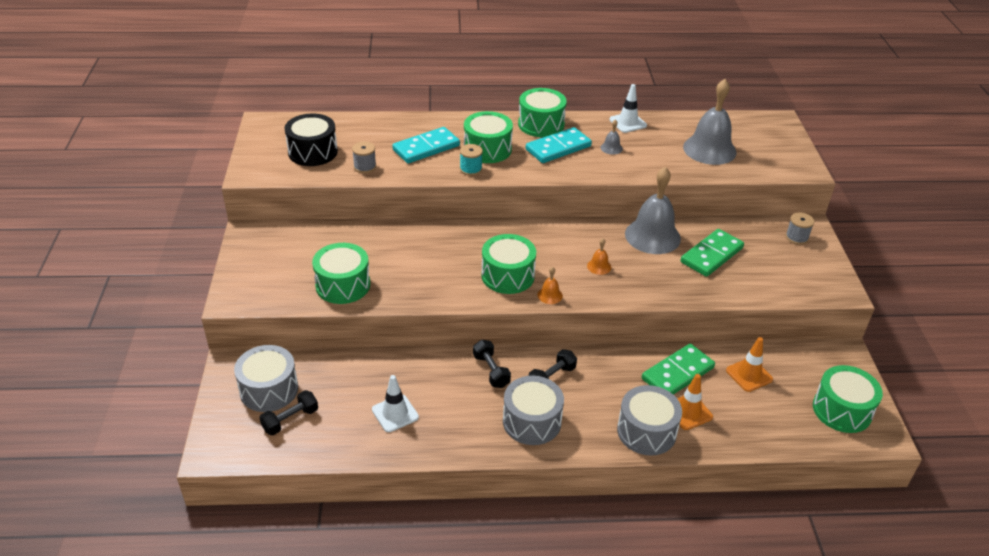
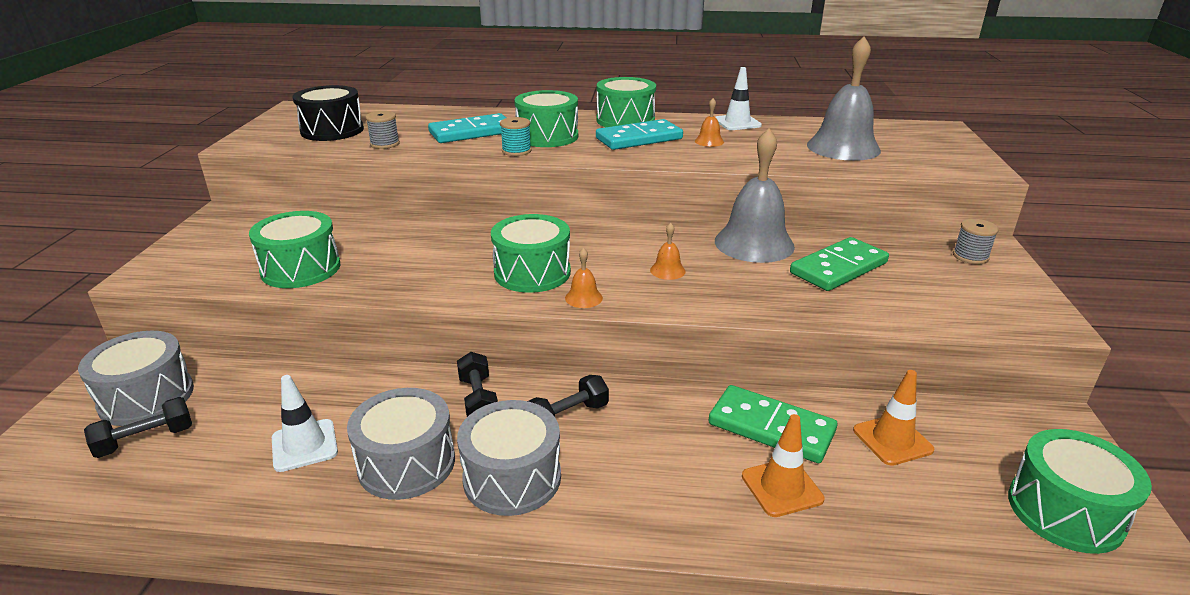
camera: 10 degrees right, 10 degrees down
grey bell [600,119,623,155] -> orange bell [695,98,724,147]
grey drum [617,385,682,456] -> grey drum moved to [347,388,455,500]
green domino [642,344,715,395] -> green domino turned 60 degrees clockwise [709,385,837,463]

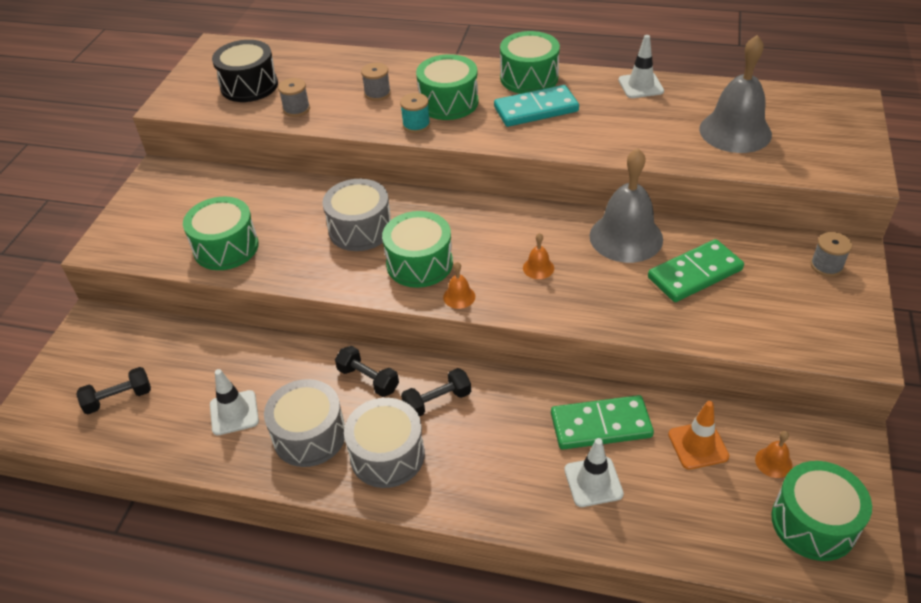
camera: 10 degrees right, 15 degrees up
grey drum [78,331,194,426] -> grey drum moved to [322,179,391,251]
turquoise domino [428,113,506,143] -> grey spool [361,63,391,101]
black dumbbell [457,352,498,417] -> black dumbbell turned 45 degrees counterclockwise [335,346,399,397]
orange bell [695,98,724,147] -> orange bell moved to [755,431,792,478]
green domino [709,385,837,463] -> green domino turned 45 degrees counterclockwise [551,395,654,450]
orange traffic cone [742,414,824,517] -> white traffic cone [564,438,624,507]

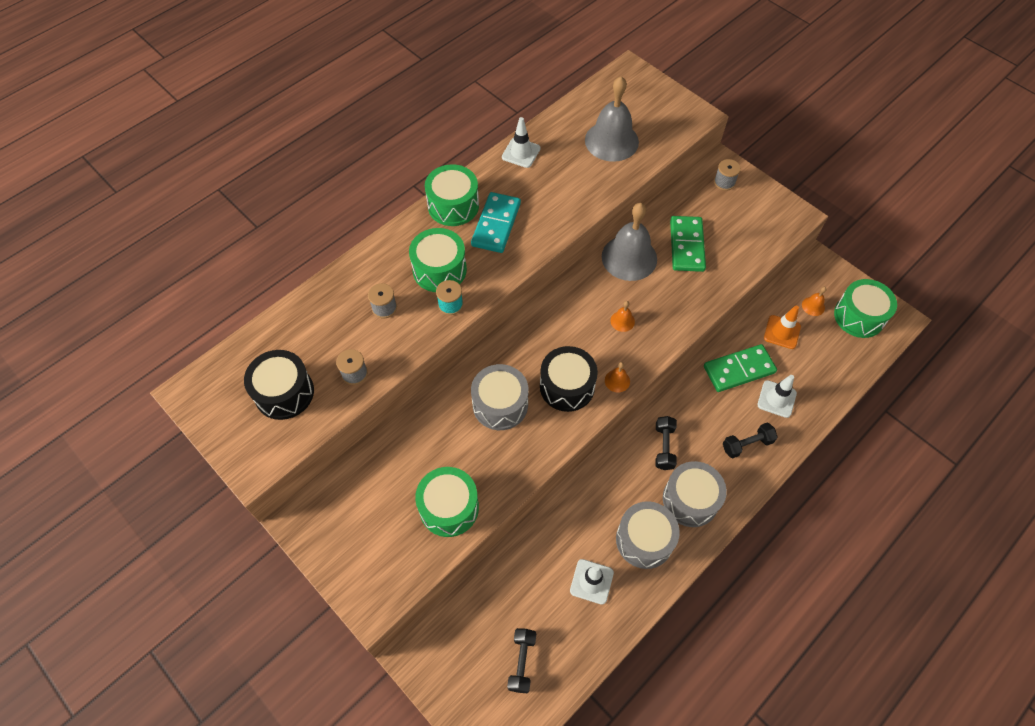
camera: 60 degrees left, 15 degrees up
black dumbbell [335,346,399,397] -> black dumbbell moved to [723,423,778,458]
green drum [382,211,453,288] -> black drum [540,346,598,412]
green domino [551,395,654,450] -> green domino turned 45 degrees clockwise [704,344,777,392]

